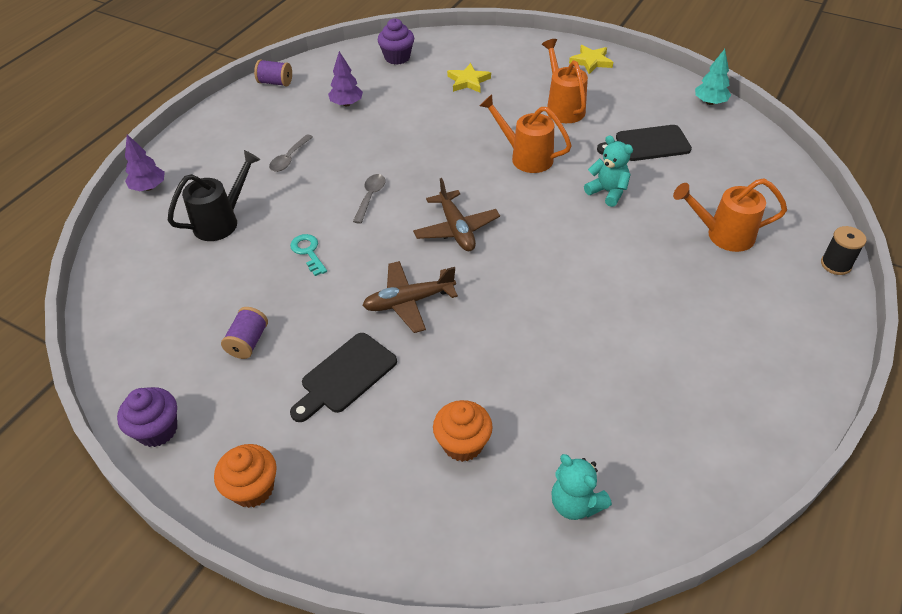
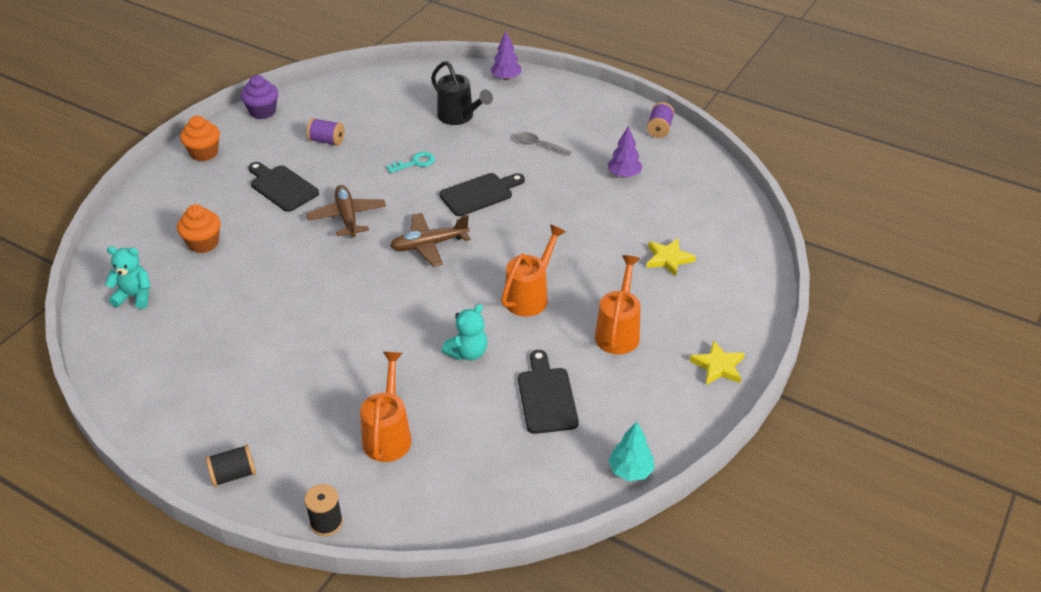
camera: 90 degrees right, 5 degrees down
grey spoon [353,174,386,224] -> black cutting board [439,173,525,216]
purple cupcake [378,18,414,65] -> none
orange watering can [542,39,588,123] -> orange watering can turned 60 degrees counterclockwise [595,255,641,354]
turquoise teddy bear [551,454,612,520] -> turquoise teddy bear turned 45 degrees clockwise [105,246,150,309]
none -> black spool [206,444,256,487]

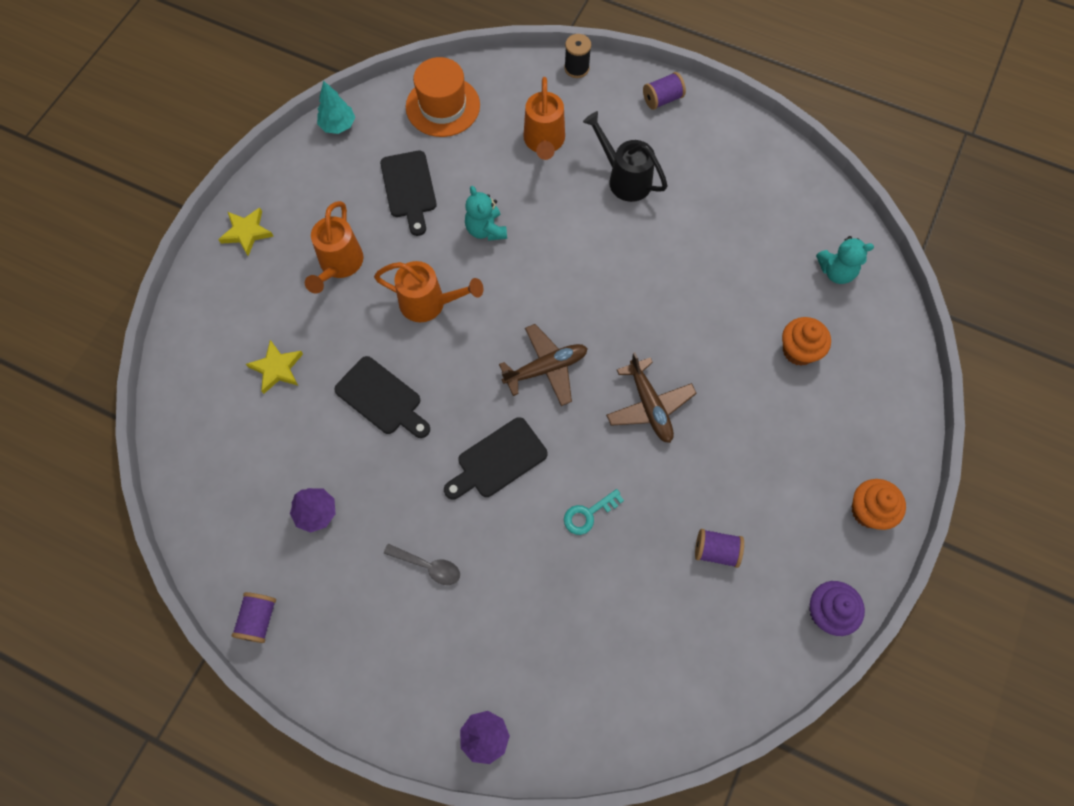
camera: 175 degrees right, 25 degrees up
black spool [206,444,256,487] -> purple spool [643,72,686,110]
black cutting board [248,162,319,212] -> black cutting board moved to [334,356,430,438]
black watering can [431,61,493,125] -> black watering can moved to [583,111,668,202]
turquoise teddy bear [442,304,487,360] -> turquoise teddy bear turned 60 degrees counterclockwise [465,186,507,241]
orange watering can [501,225,566,316] -> orange watering can turned 105 degrees counterclockwise [374,261,483,322]
none -> orange hat [406,57,480,137]

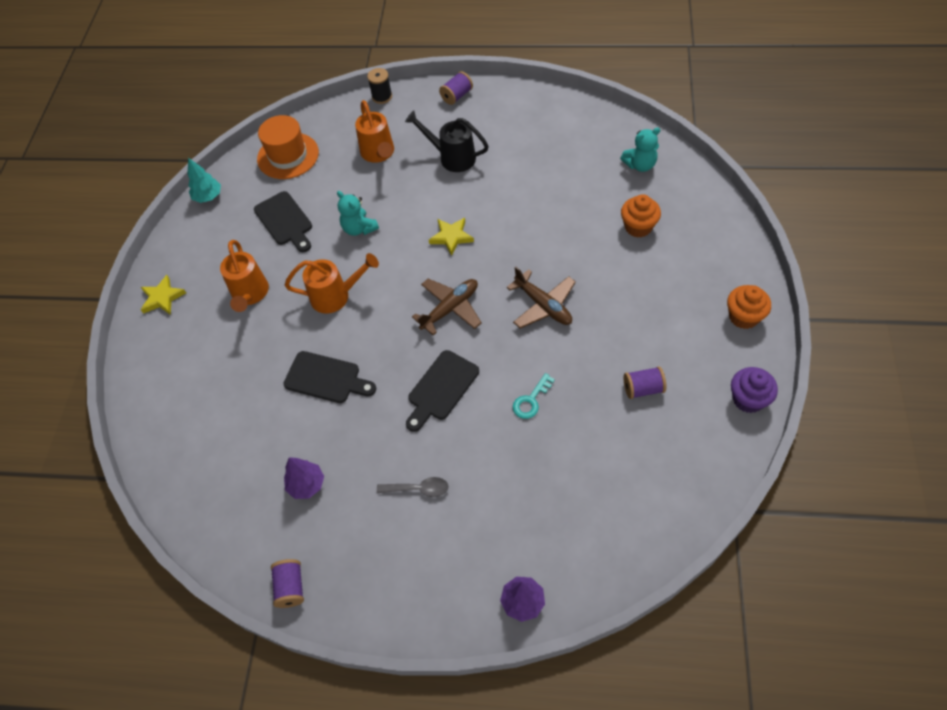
camera: 15 degrees left, 10 degrees down
yellow star [246,340,303,394] -> yellow star moved to [429,218,474,256]

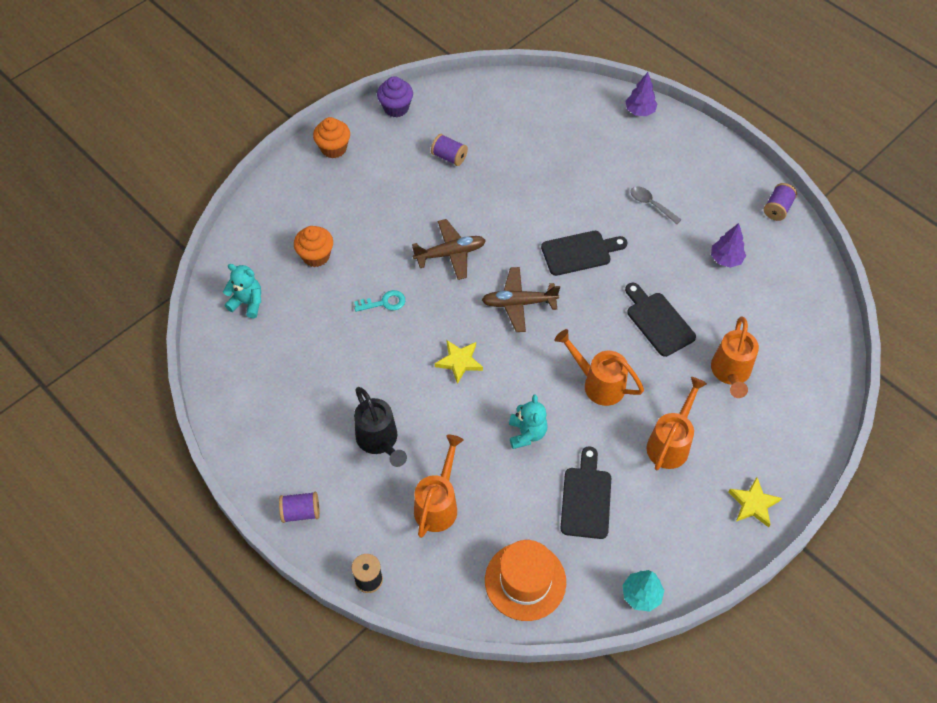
camera: 145 degrees left, 0 degrees up
brown plane [507,266,576,328] -> brown plane turned 75 degrees clockwise [412,219,486,280]
turquoise key [513,373,555,419] -> turquoise key moved to [354,290,405,312]
none -> orange watering can [711,317,759,398]

